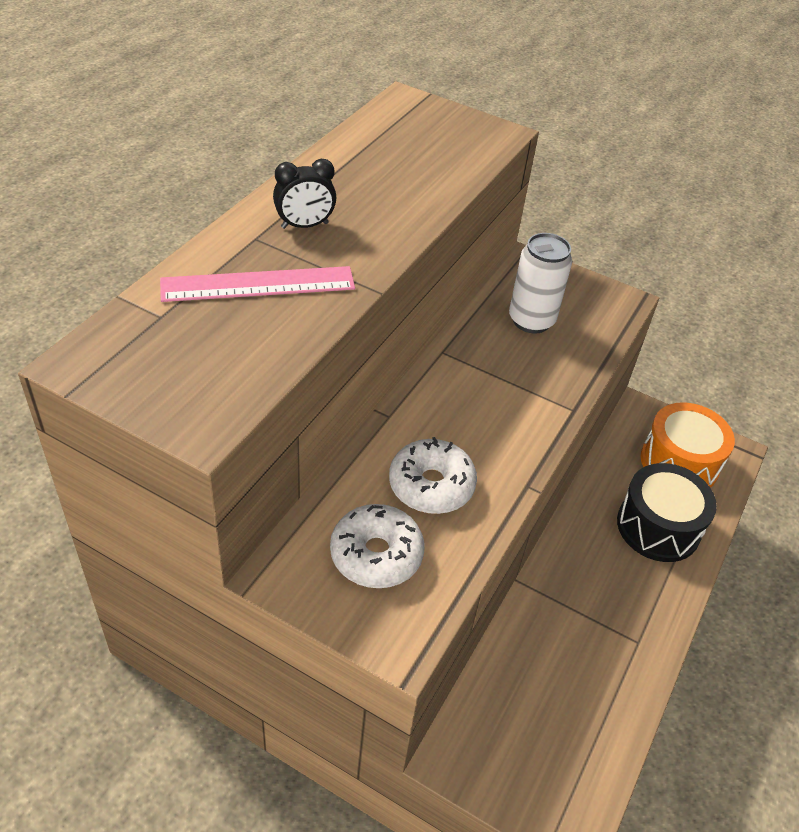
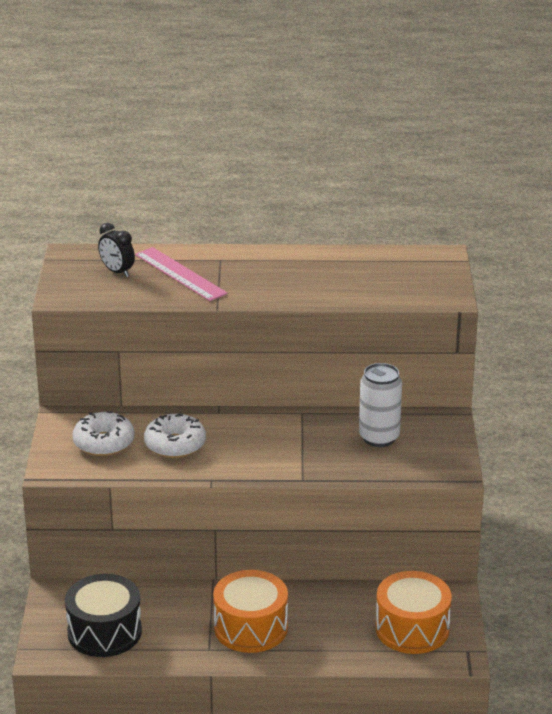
camera: 65 degrees right, 15 degrees down
black clock [273,159,336,229] -> black clock moved to [98,223,135,277]
black drum [617,463,717,562] -> black drum moved to [65,574,142,657]
none -> orange drum [213,570,288,653]

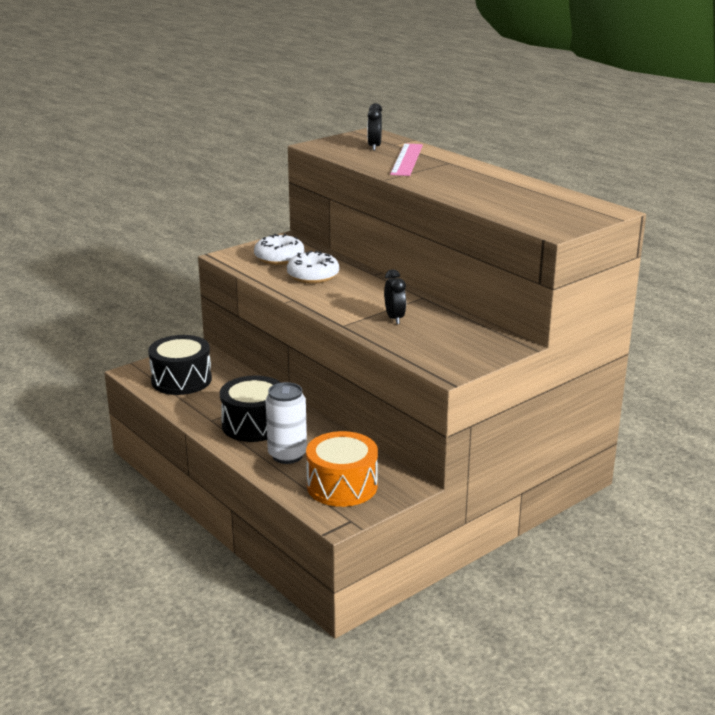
camera: 50 degrees right, 5 degrees down
orange drum [213,570,288,653] -> black drum [220,376,281,442]
white can [359,363,402,447] -> white can moved to [266,382,307,464]
none -> black clock [384,269,406,324]

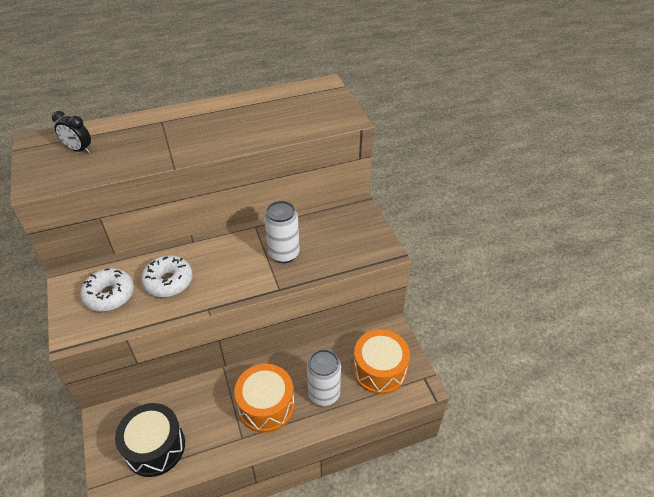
camera: 70 degrees left, 20 degrees up
black drum [220,376,281,442] -> orange drum [234,364,294,433]
black clock [384,269,406,324] -> white can [264,201,300,263]
pink ruler [390,143,423,176] -> none

